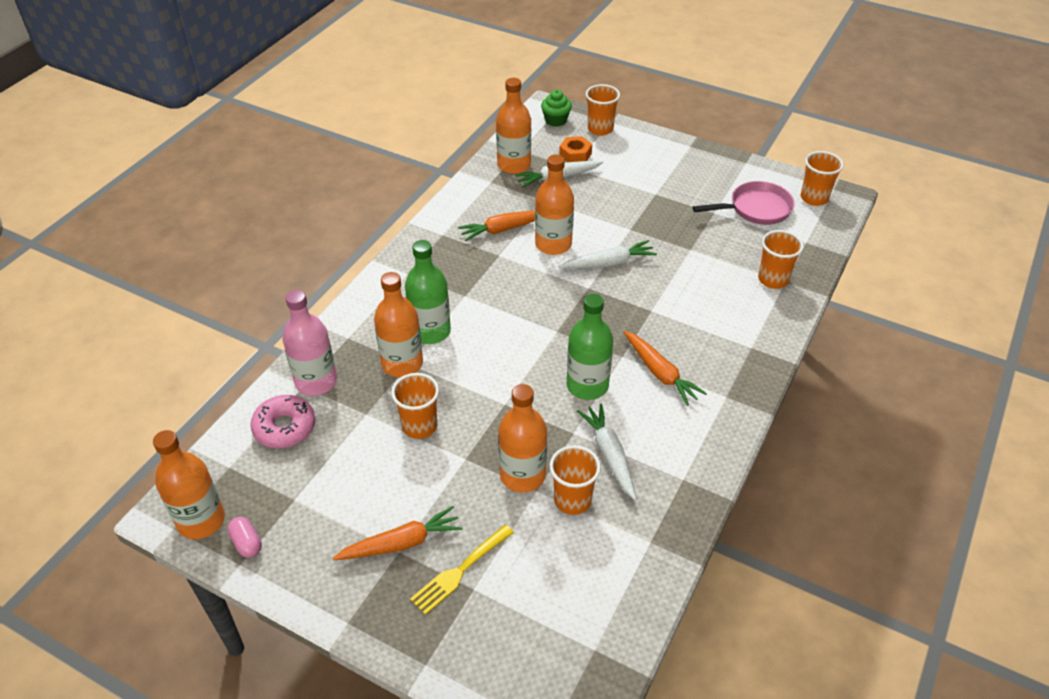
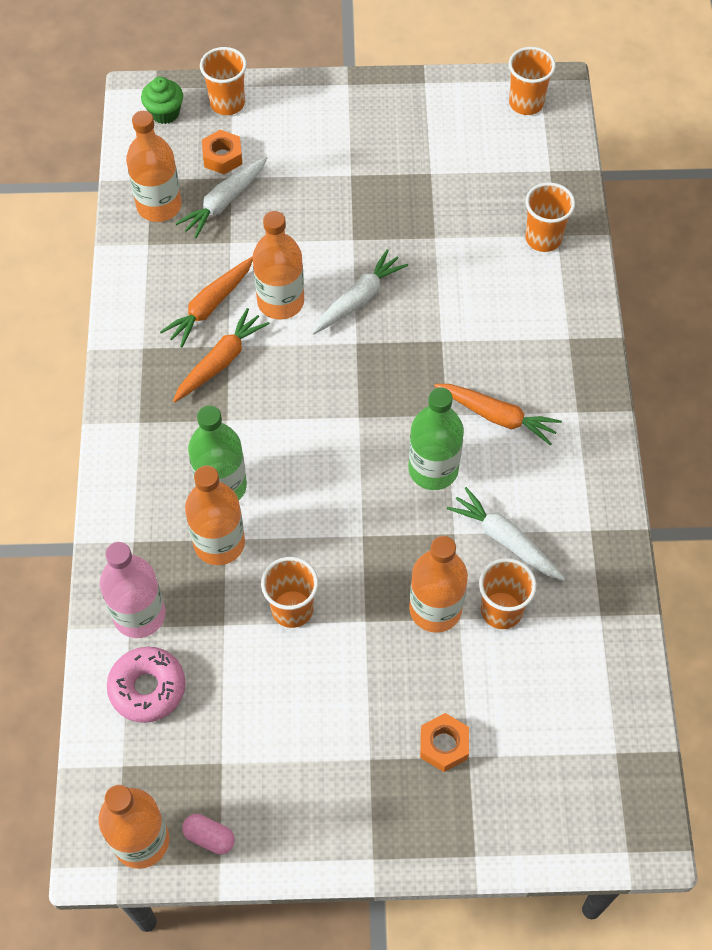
camera: 30 degrees left, 15 degrees up
orange carrot [333,506,463,560] -> orange carrot moved to [173,308,270,402]
yellow fork [410,524,514,615] -> orange nut [420,713,469,772]
pink pan [693,181,795,225] -> none

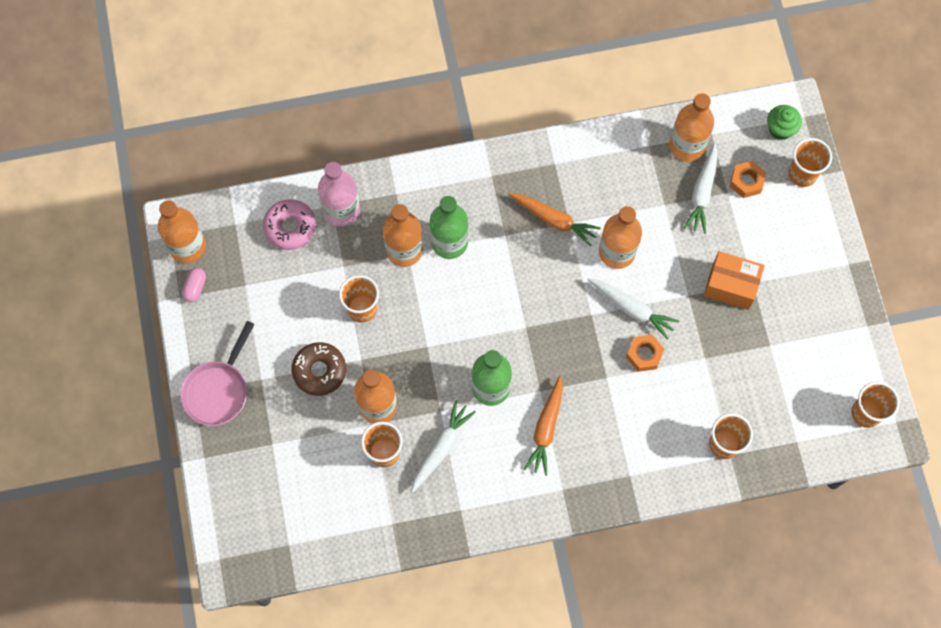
camera: 80 degrees right, 10 degrees up
orange carrot [160,257,253,347] -> none
white carrot [175,156,268,238] -> white carrot turned 105 degrees counterclockwise [684,144,718,234]
orange nut [420,713,469,772] -> orange nut moved to [626,335,664,372]
none -> pink pan [180,321,254,426]
none -> brown donut [292,342,346,396]
none -> orange box [704,251,765,310]

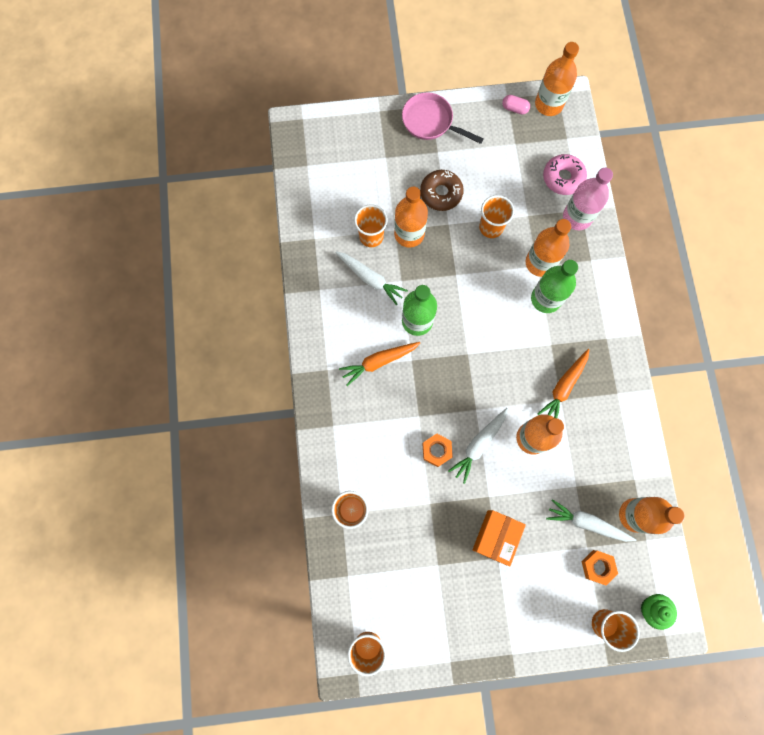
camera: 95 degrees right, 5 degrees up
orange carrot [524,376,563,476] -> orange carrot turned 45 degrees counterclockwise [339,342,420,386]

